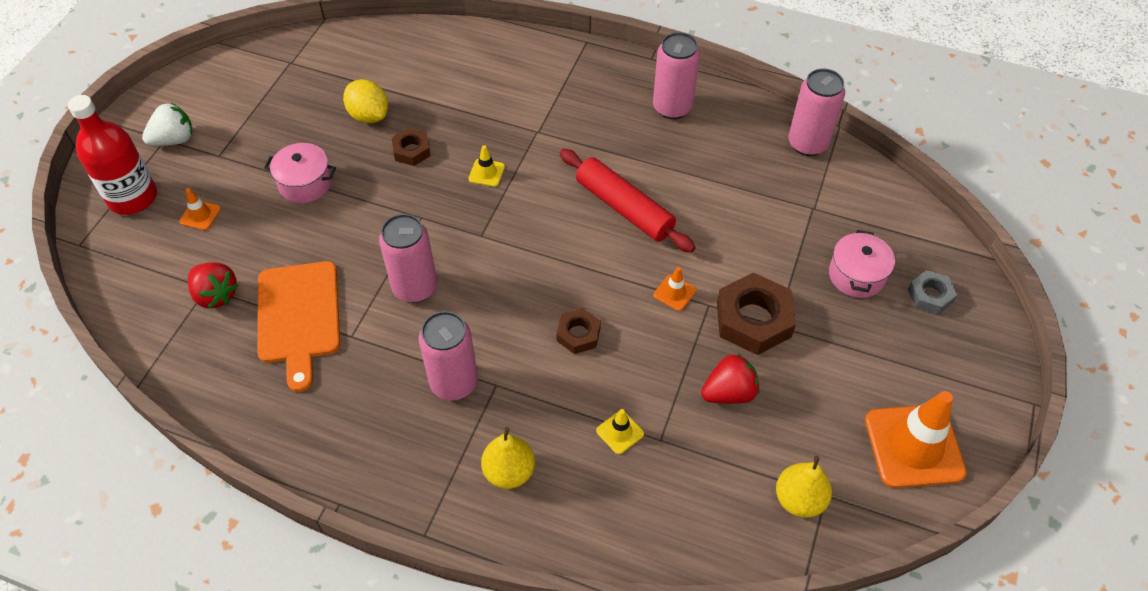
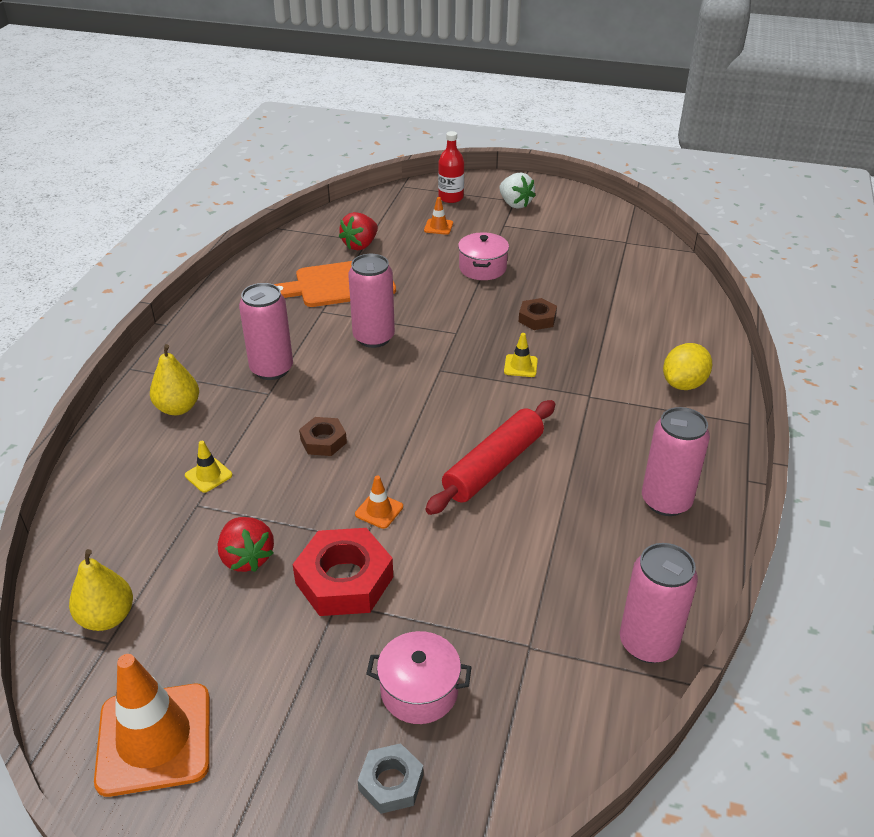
camera: 85 degrees right, 15 degrees down
red bottle [68,95,157,215] -> red bottle [438,131,464,203], size x0.65
yellow lemon [343,79,388,124] -> yellow lemon moved to [663,343,712,390]
brown nut [717,272,796,355] -> red nut [293,528,393,616]

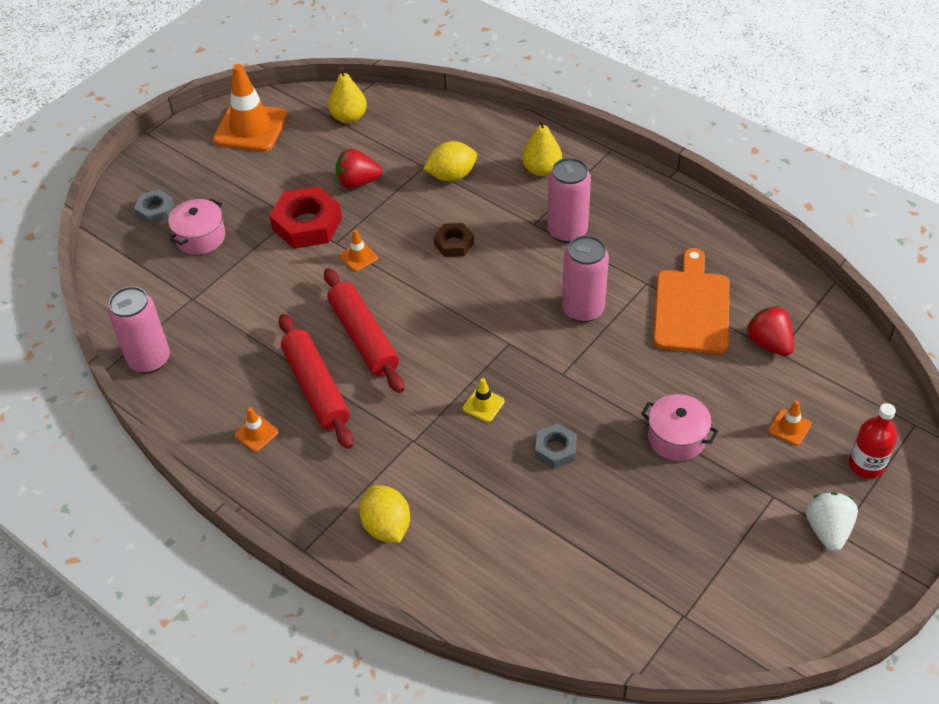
camera: 115 degrees right, 10 degrees up
yellow traffic cone [185,441,233,493] -> yellow lemon [423,141,477,181]
white strawberry [499,172,536,209] -> white strawberry turned 105 degrees clockwise [806,492,858,551]
brown nut [519,298,557,330] -> grey nut [535,424,577,469]
pink can [642,407,710,516] -> orange traffic cone [235,407,279,452]
none -> red rolling pin [279,314,354,449]

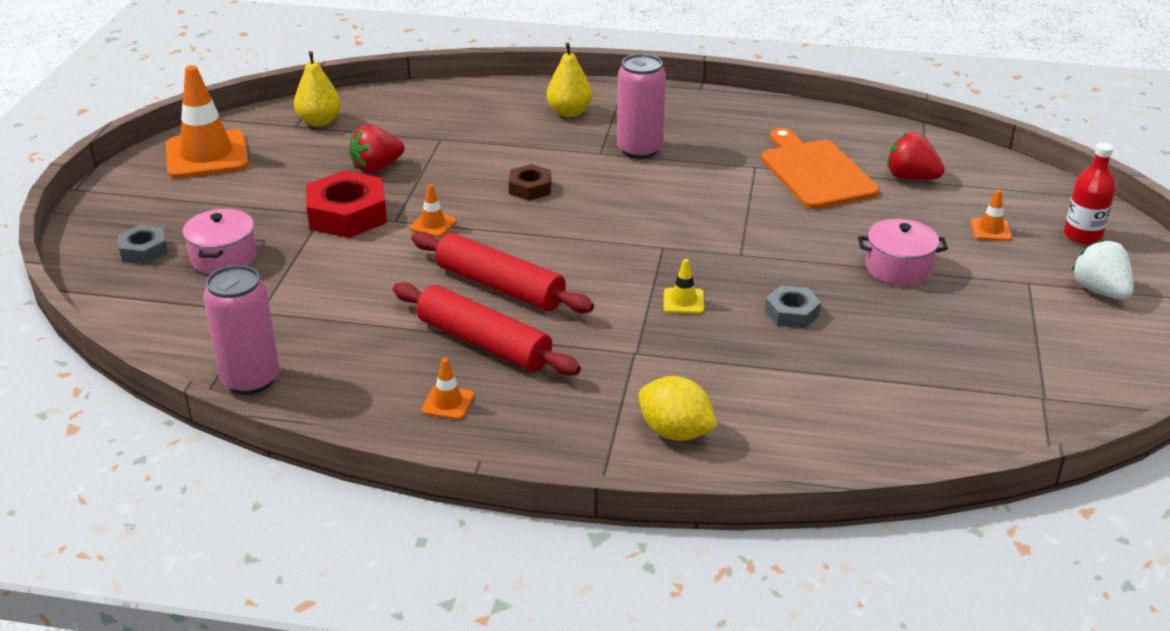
camera: 30 degrees left, 15 degrees down
yellow lemon [423,141,477,181] -> none
pink can [562,235,609,323] -> none

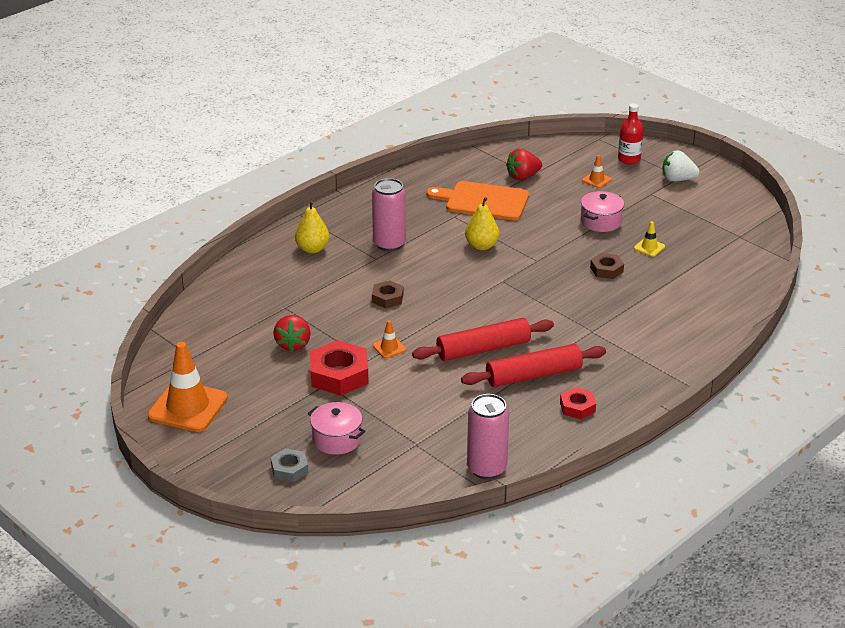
camera: 55 degrees left, 0 degrees up
yellow pear [294,51,341,126] -> yellow pear moved to [465,197,500,250]
orange traffic cone [421,358,474,420] -> red nut [560,387,596,419]
yellow lemon [639,376,717,441] -> none
yellow traffic cone [664,259,704,314] -> yellow traffic cone moved to [634,221,665,257]
grey nut [765,286,821,328] -> brown nut [590,253,624,279]

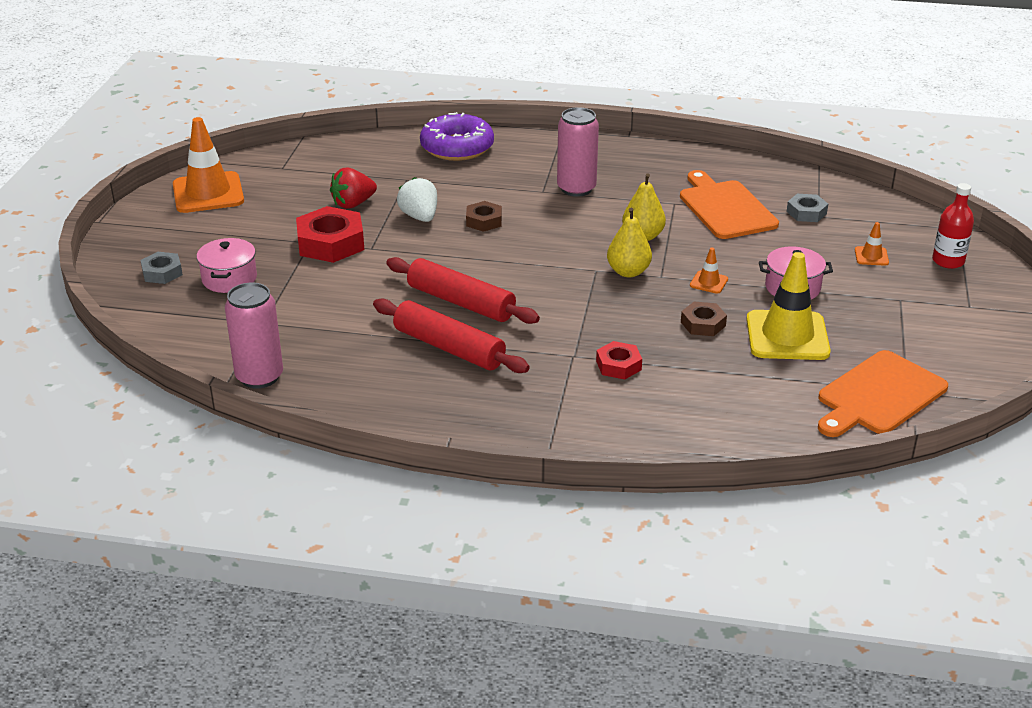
camera: 55 degrees right, 0 degrees up
yellow pear [295,201,329,253] -> yellow pear moved to [607,207,652,277]
orange traffic cone [373,320,406,358] -> orange traffic cone moved to [690,248,728,294]
red strawberry [506,149,542,180] -> grey nut [786,194,828,222]
red nut [560,387,596,419] -> red nut moved to [596,341,642,379]
yellow traffic cone [634,221,665,257] -> yellow traffic cone [746,252,831,360], size x2.27
white strawberry [662,150,699,182] -> white strawberry moved to [397,177,437,222]
none -> purple donut [420,112,494,161]
none -> orange cutting board [818,350,948,437]

